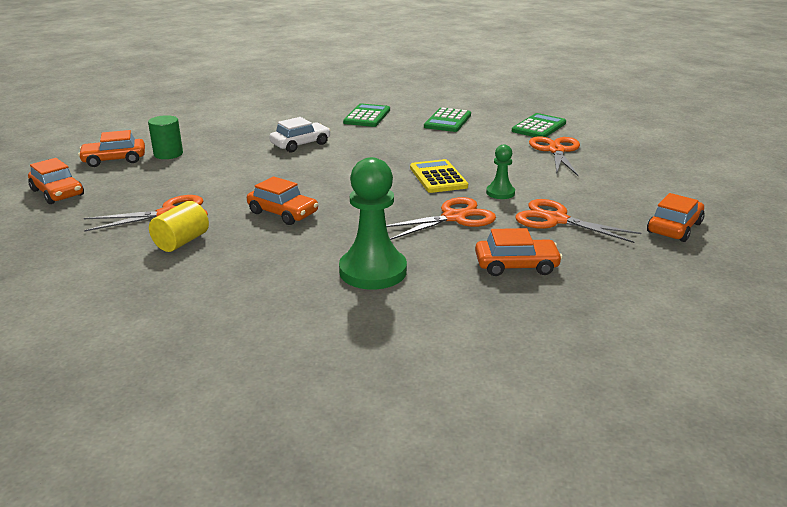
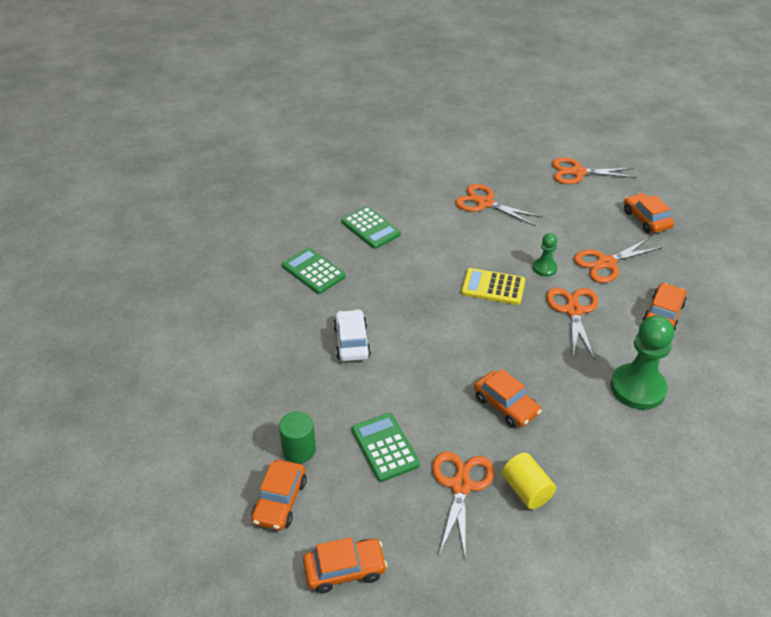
camera: 60 degrees left, 15 degrees up
orange car [247,176,318,225] -> orange car turned 75 degrees clockwise [474,369,541,428]
green calculator [512,113,566,137] -> green calculator moved to [352,413,420,482]
none -> orange scissors [552,157,636,184]

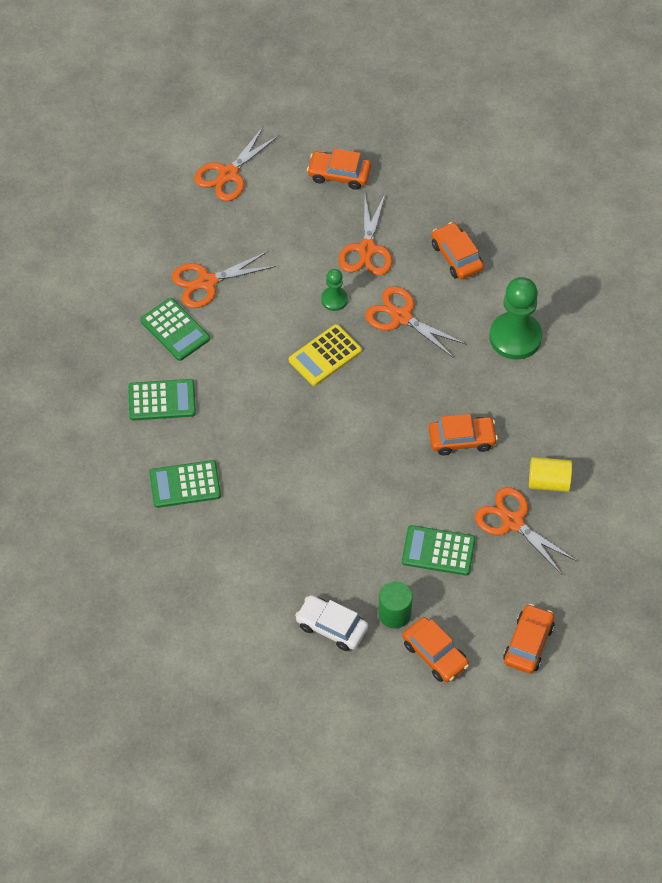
camera: 55 degrees left, 15 degrees up
white car [333,309,371,361] -> white car moved to [295,595,368,651]
none -> green calculator [140,298,210,361]

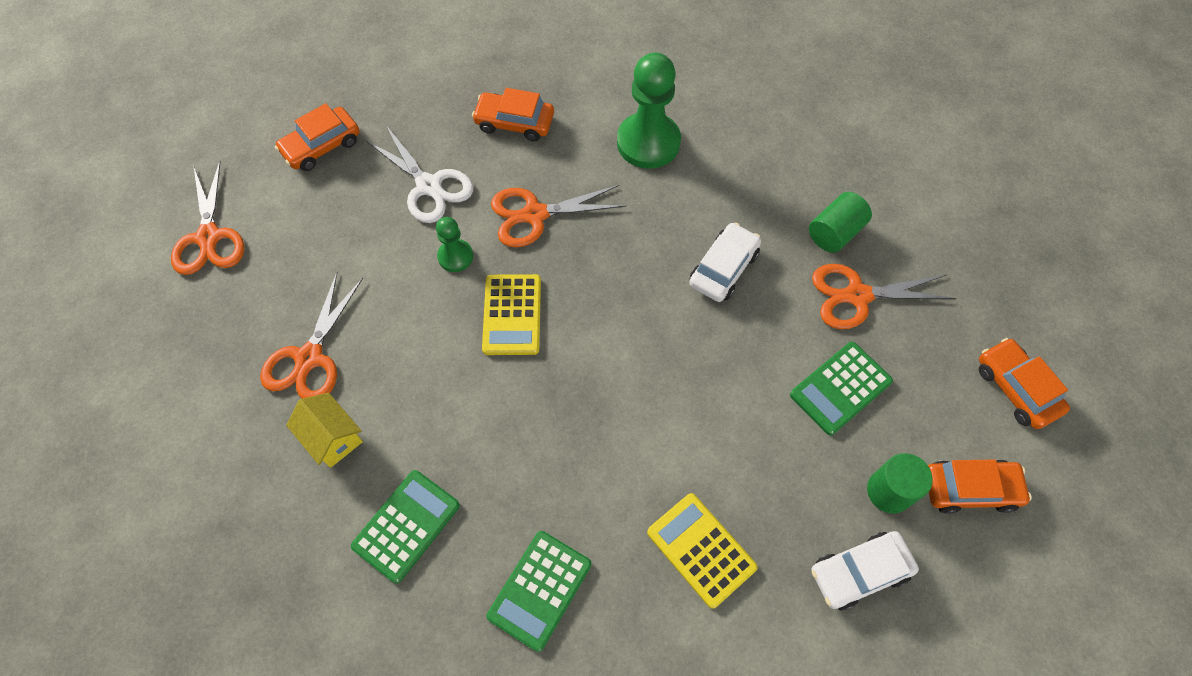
camera: 50 degrees left, 5 degrees up
green calculator [140,298,210,361] -> yellow house [286,393,363,468]
orange scissors [339,195,393,275] -> white scissors [365,125,473,223]
orange car [429,414,498,455] -> white car [689,222,761,302]
yellow cylinder [529,457,572,492] -> green cylinder [809,192,872,253]
none -> yellow calculator [647,493,758,609]

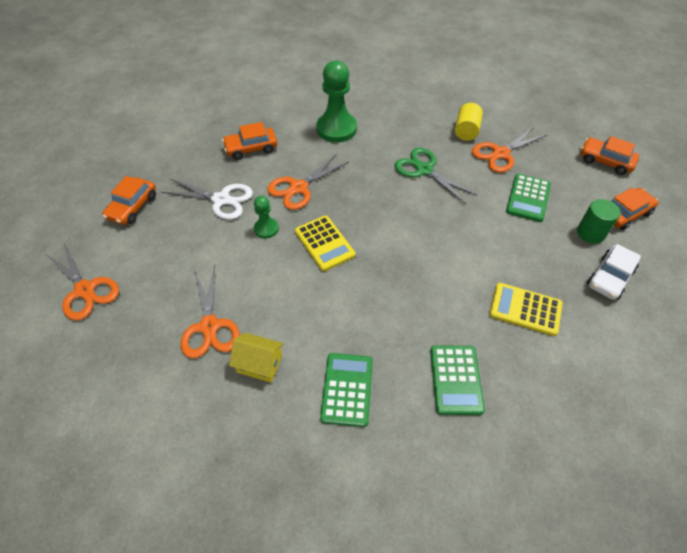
camera: 30 degrees left, 10 degrees down
white car [689,222,761,302] -> green scissors [395,148,478,204]
green cylinder [809,192,872,253] -> yellow cylinder [455,103,483,141]

